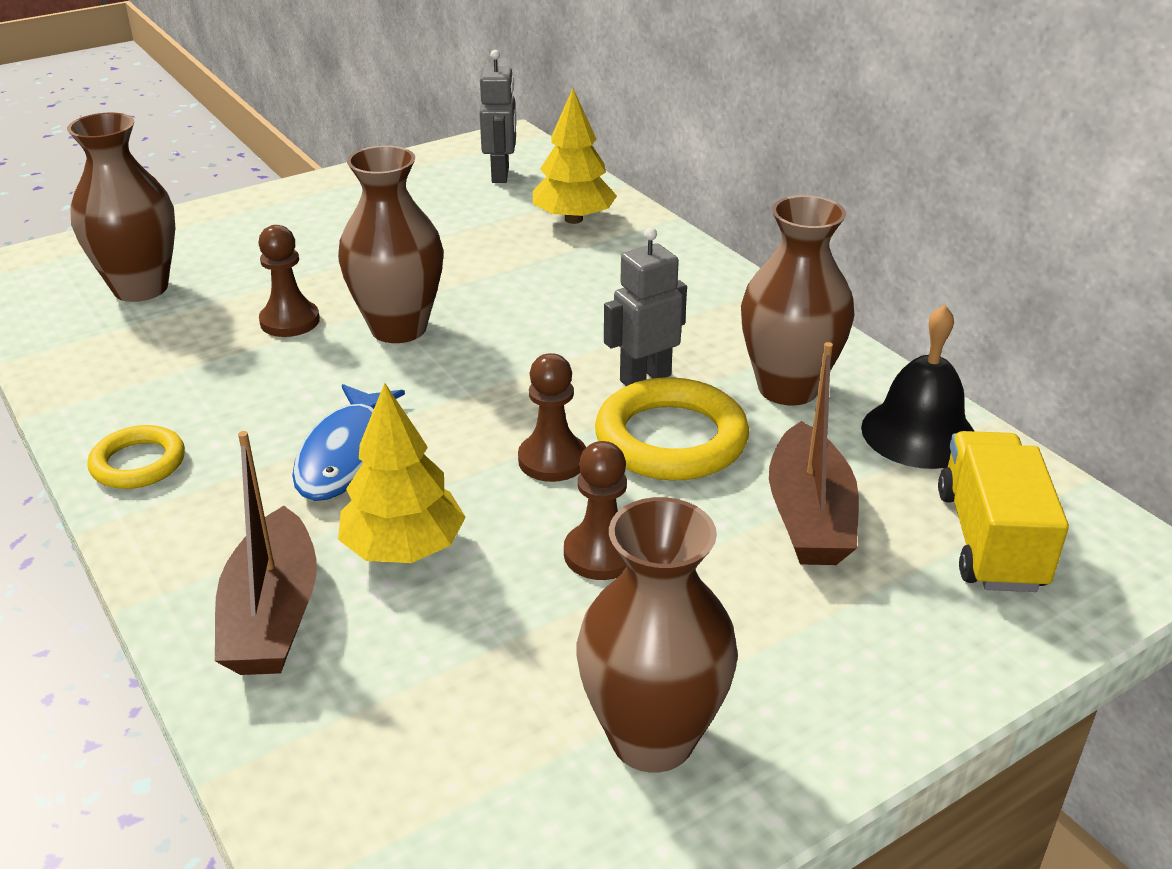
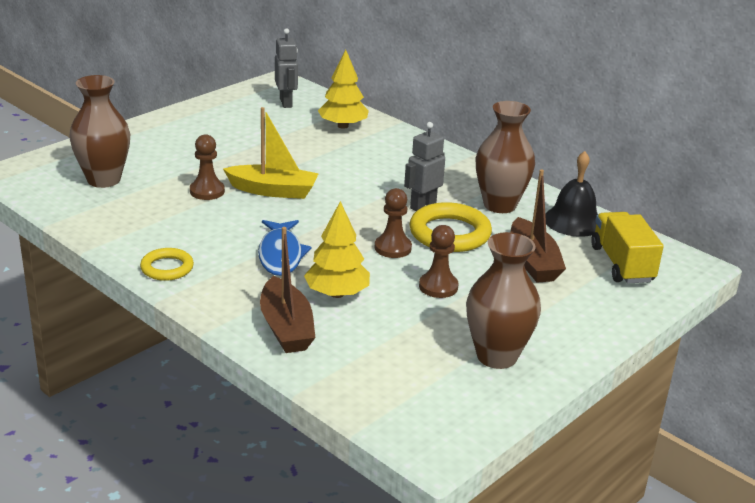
camera: 15 degrees left, 5 degrees down
brown vase [338,146,444,343] -> yellow boat [223,107,319,199]

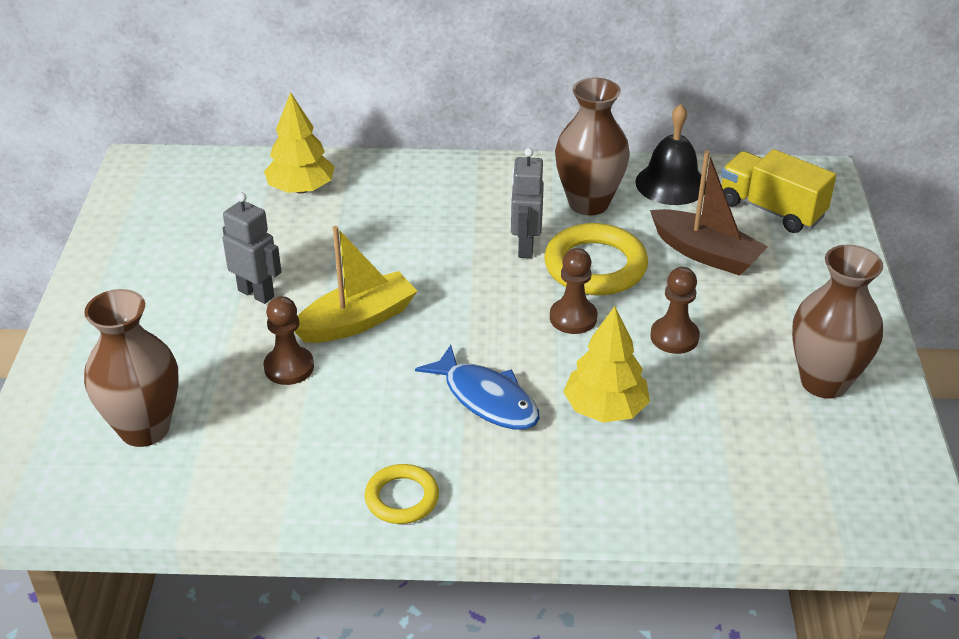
camera: 40 degrees left, 10 degrees up
brown boat [260,227,316,353] -> none
grey robot [275,28,298,108] -> grey robot moved to [222,193,282,304]

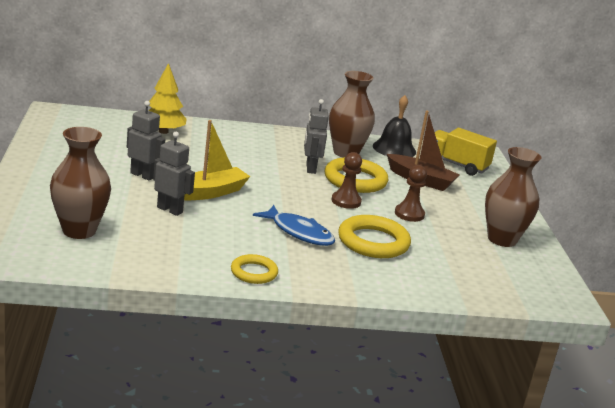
camera: 10 degrees left, 15 degrees down
brown pawn [263,296,314,385] -> grey robot [153,132,195,216]
yellow tree [563,306,650,423] -> yellow ring [338,215,411,258]

